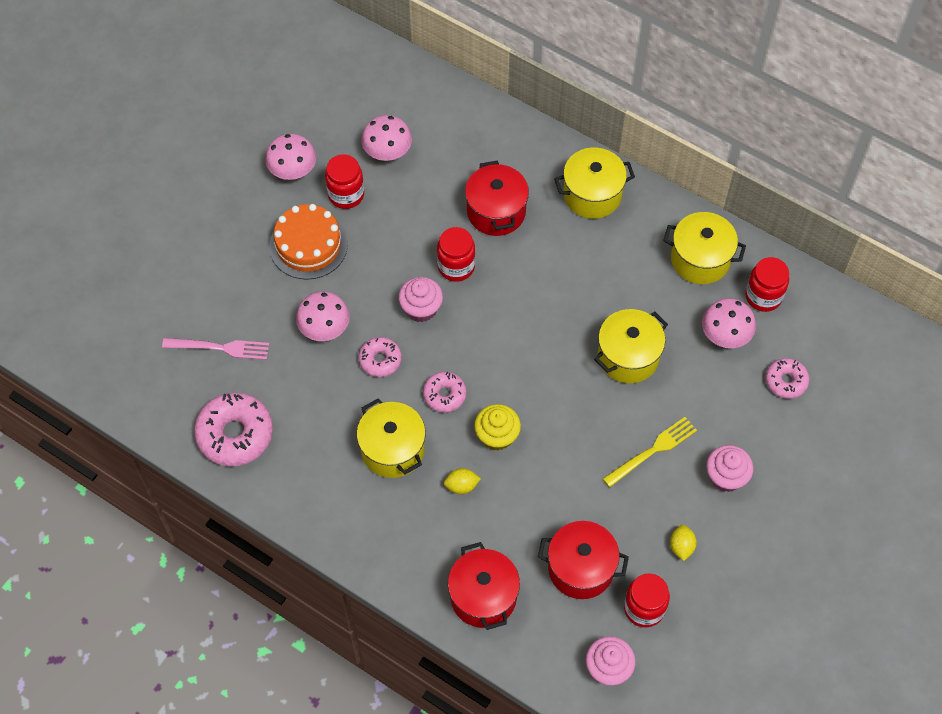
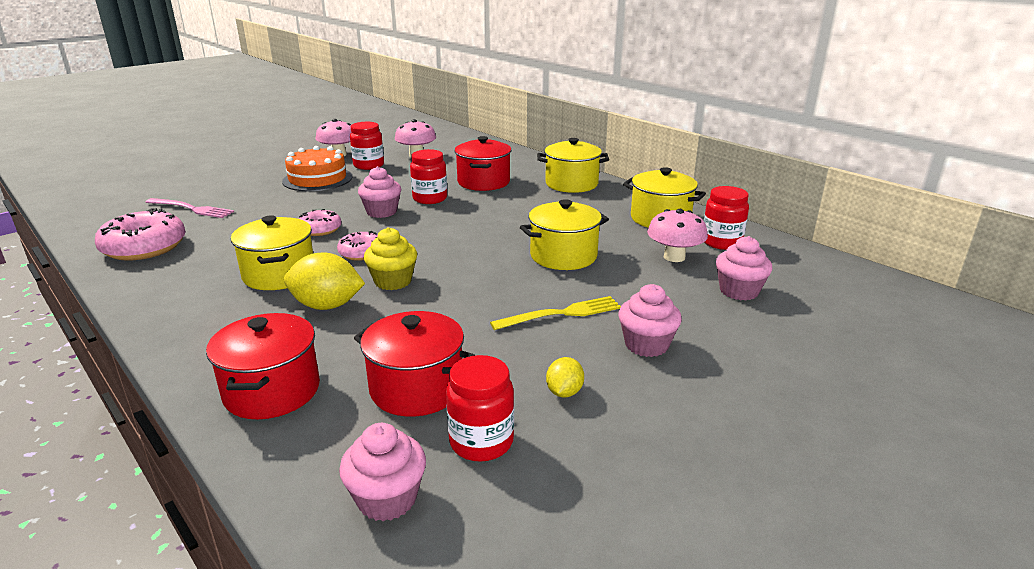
camera: 15 degrees right, 35 degrees down
pink mushroom [296,291,350,341] -> none
yellow lemon [444,468,481,494] -> yellow lemon [284,252,365,310], size x1.84
pink donut [765,358,809,399] -> pink cupcake [716,236,772,300]

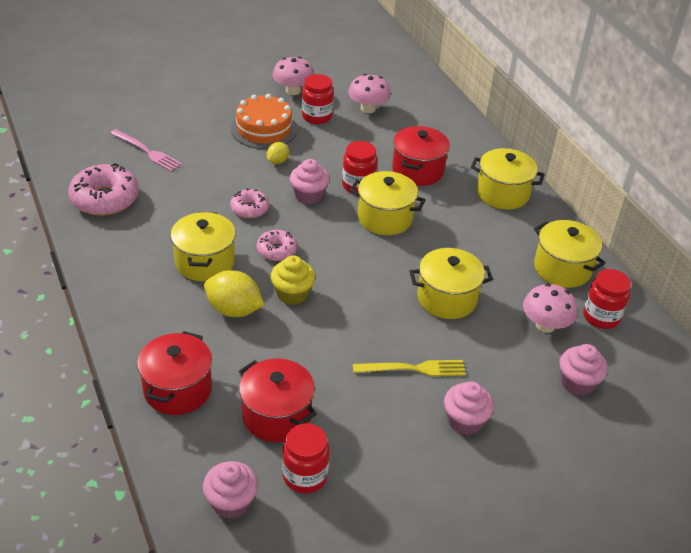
camera: 15 degrees right, 15 degrees up
yellow lemon [546,357,584,398] -> yellow lemon moved to [267,142,289,164]
none -> yellow pot [350,171,426,235]

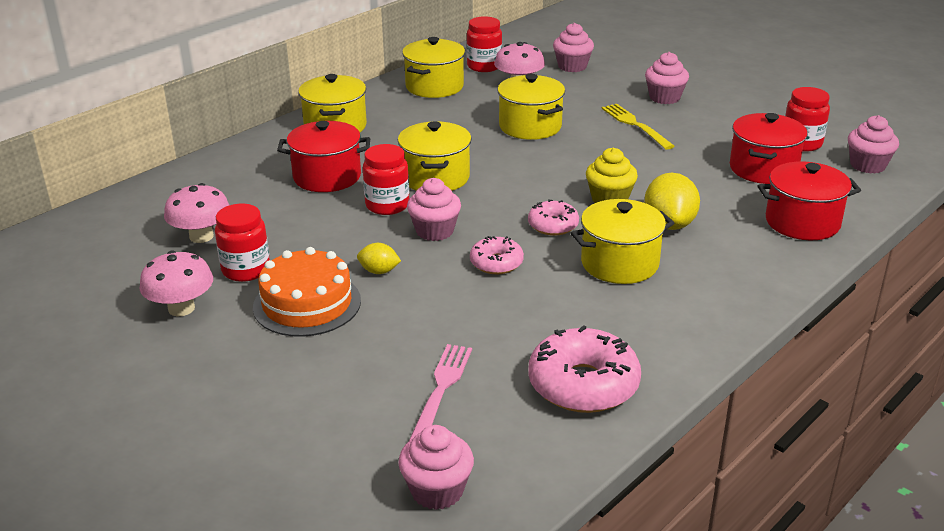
camera: 110 degrees left, 10 degrees down
none -> pink cupcake [398,425,474,510]

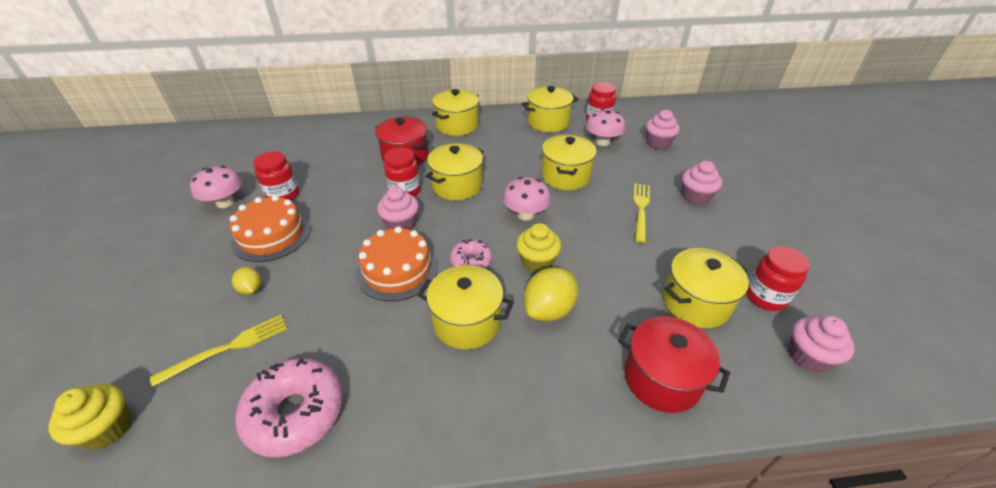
camera: 40 degrees right, 10 degrees up
pink mushroom [164,183,229,243] -> pink mushroom moved to [503,177,551,220]
yellow lemon [357,243,401,274] -> yellow lemon moved to [232,267,262,295]
pink cupcake [398,425,474,510] -> yellow cupcake [48,384,131,449]
pink fork [408,344,472,442] -> yellow fork [150,315,287,387]
pink donut [470,236,524,274] -> orange cake [356,226,438,301]
red pot [730,113,808,184] -> yellow pot [663,248,749,328]

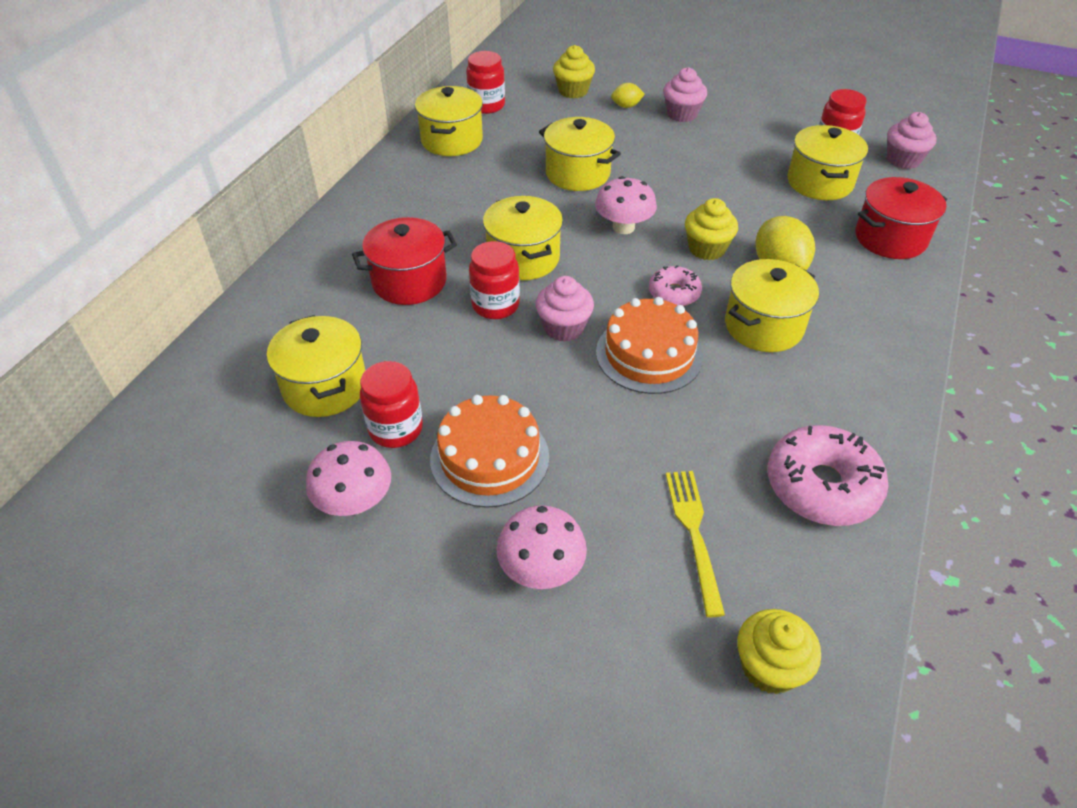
camera: 60 degrees left, 5 degrees up
yellow lemon [232,267,262,295] -> yellow lemon moved to [611,83,645,108]
yellow pot [432,89,479,136] -> yellow pot moved to [267,315,365,417]
pink mushroom [586,109,626,146] -> pink mushroom moved to [496,505,587,589]
yellow fork [633,184,650,243] -> none
pink cupcake [646,110,680,149] -> yellow cupcake [553,45,595,99]

